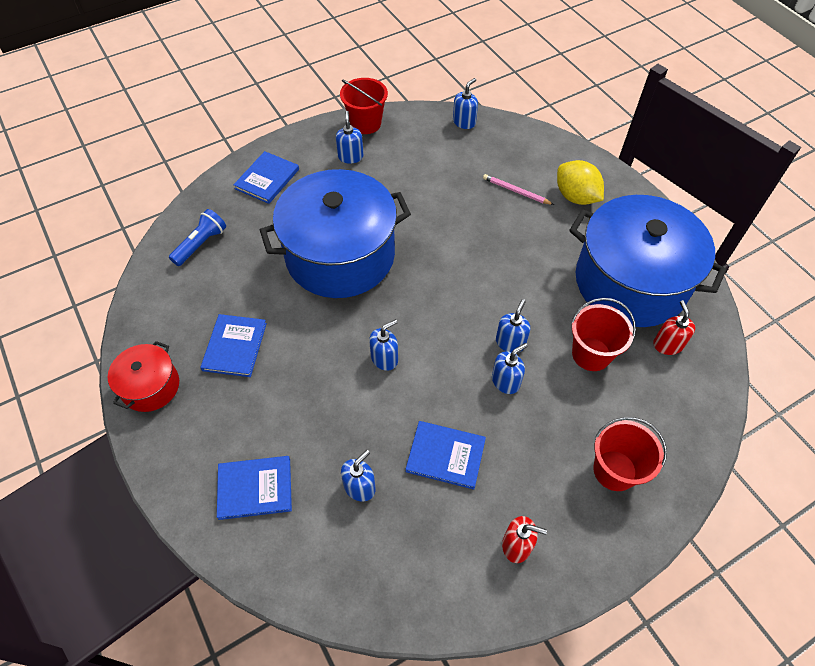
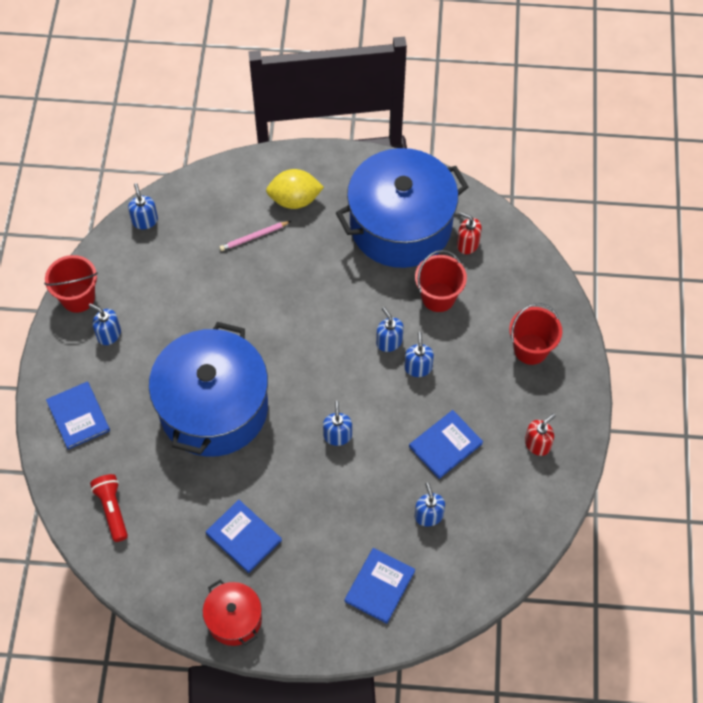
camera: 55 degrees left, 5 degrees up
blue flashlight [169,209,226,266] -> red flashlight [90,474,128,542]

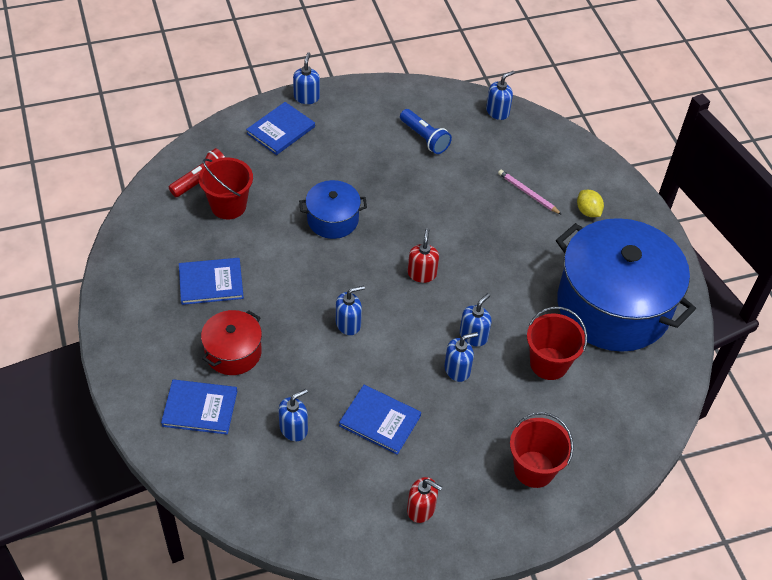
camera: 65 degrees right, 10 degrees down
red bucket [44,255,98,313] -> red bucket moved to [199,157,253,220]
blue soap dispenser [89,303,121,345] -> blue soap dispenser moved to [293,52,320,104]
blue pot [149,322,268,457] -> blue pot [299,180,367,239], size x0.47
red pot [203,580,262,646] -> red pot moved to [201,310,262,375]
blue book [206,500,282,573] -> blue book turned 60 degrees clockwise [179,258,244,305]
yellow lemon [266,169,324,209] -> yellow lemon [577,190,604,217], size x0.60
red soap dispenser [457,212,482,254] -> red soap dispenser moved to [408,228,439,283]
none -> blue flashlight [400,109,452,154]

